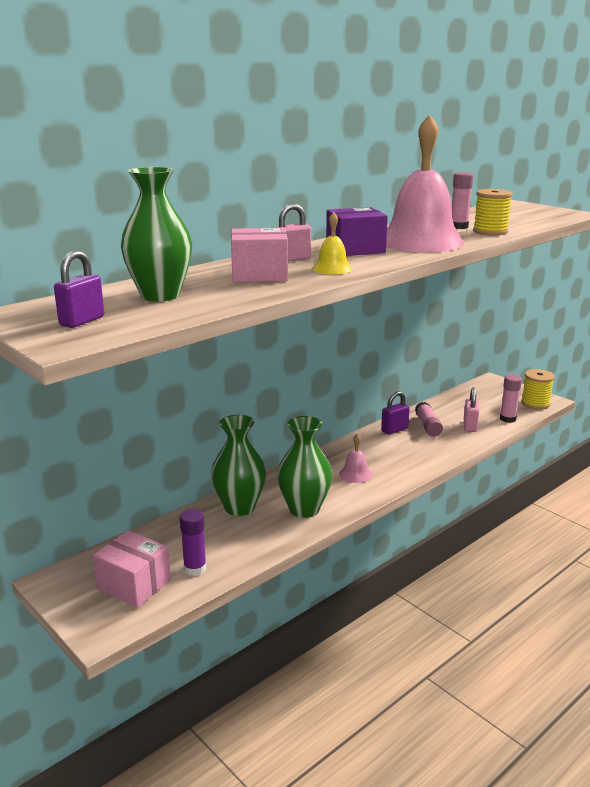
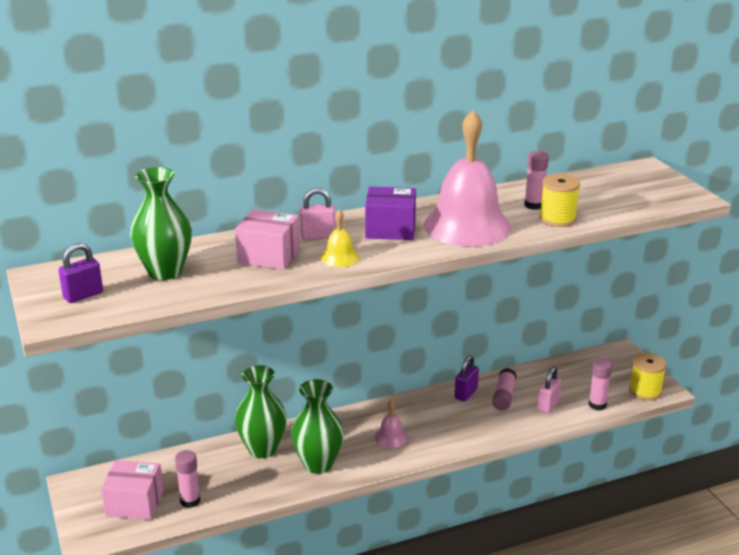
camera: 20 degrees right, 5 degrees up
pink box [93,530,171,608] -> pink box turned 45 degrees counterclockwise [101,460,164,520]
purple glue stick [180,509,206,576] -> pink glue stick [175,450,200,508]
purple padlock [381,391,410,435] -> purple padlock turned 45 degrees counterclockwise [455,355,479,402]

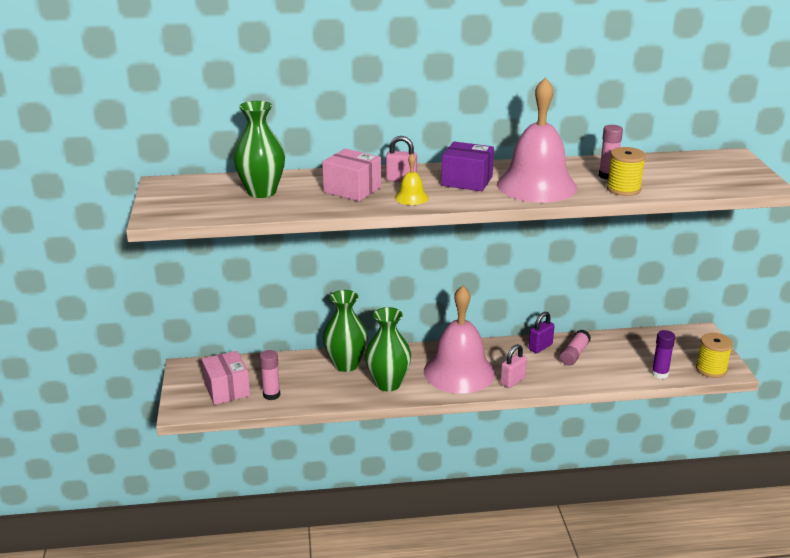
camera: 15 degrees right, 0 degrees up
purple padlock [58,243,103,303] -> none
pink box [101,460,164,520] -> pink box turned 45 degrees clockwise [202,351,250,405]
pink bell [375,400,408,448] -> pink bell [424,285,495,394], size x2.41
pink padlock [538,367,562,414] -> pink padlock moved to [500,344,527,388]
pink glue stick [589,359,612,410] -> purple glue stick [652,330,675,379]

